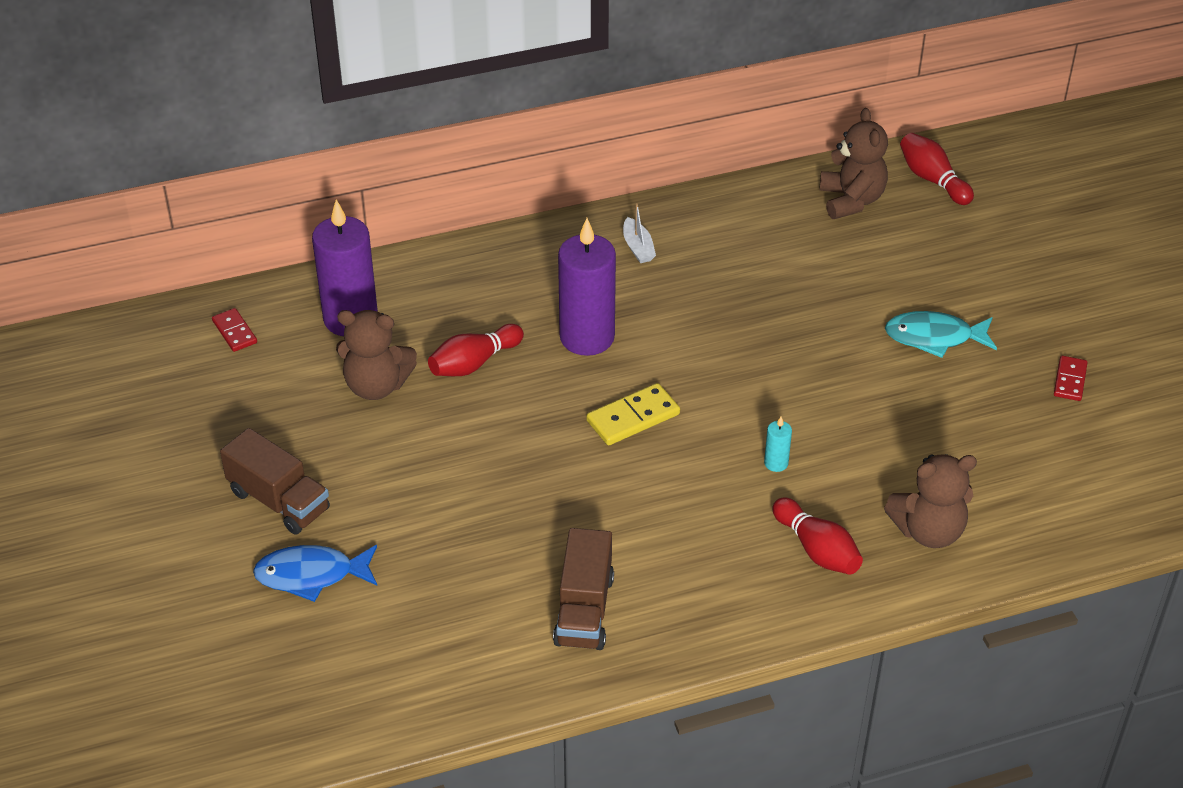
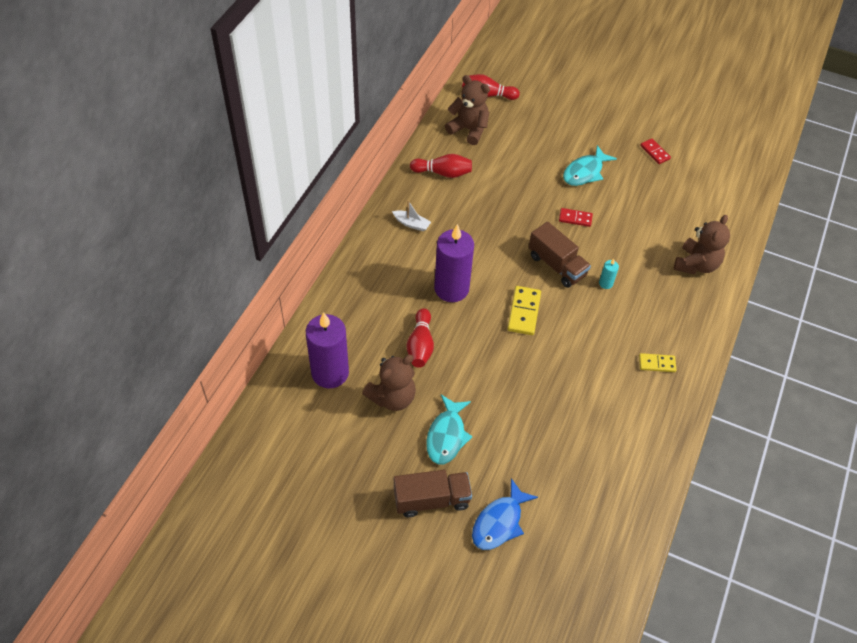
camera: 50 degrees left, 10 degrees up
red domino [212,308,257,352] -> red domino moved to [559,208,593,227]
brown truck [553,528,614,650] -> brown truck moved to [529,222,591,288]
red bowling pin [772,498,863,575] -> red bowling pin moved to [410,154,472,178]
none -> turquoise fish [426,395,472,464]
none -> yellow domino [639,353,676,372]

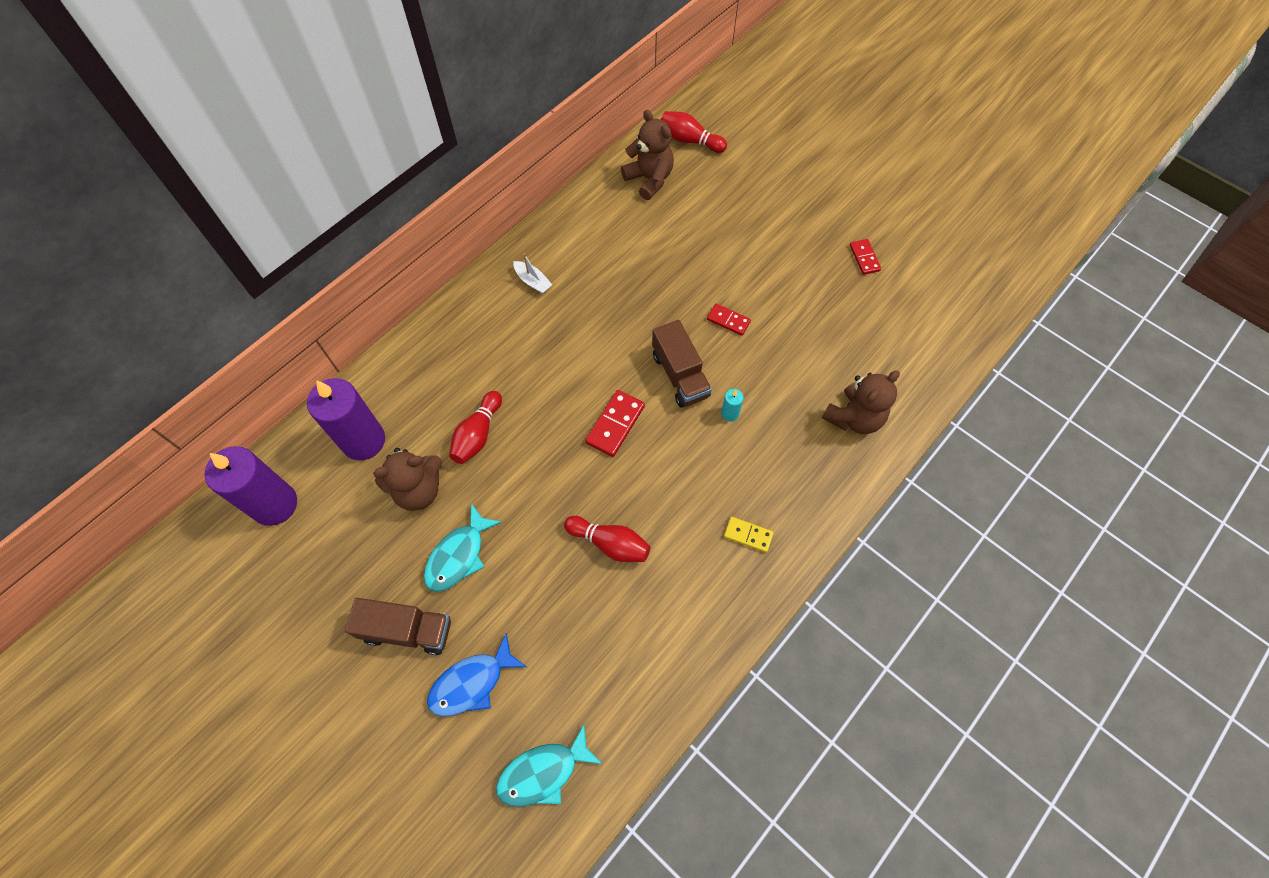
camera: 20 degrees right, 10 degrees up
red bowling pin [410,154,472,178] -> red bowling pin moved to [564,516,650,562]
purple candle [434,224,474,302] -> purple candle moved to [204,446,297,526]
yellow domino [507,286,541,335] -> red domino [585,390,645,457]
turquoise fish [563,145,617,186] -> turquoise fish moved to [496,725,602,807]

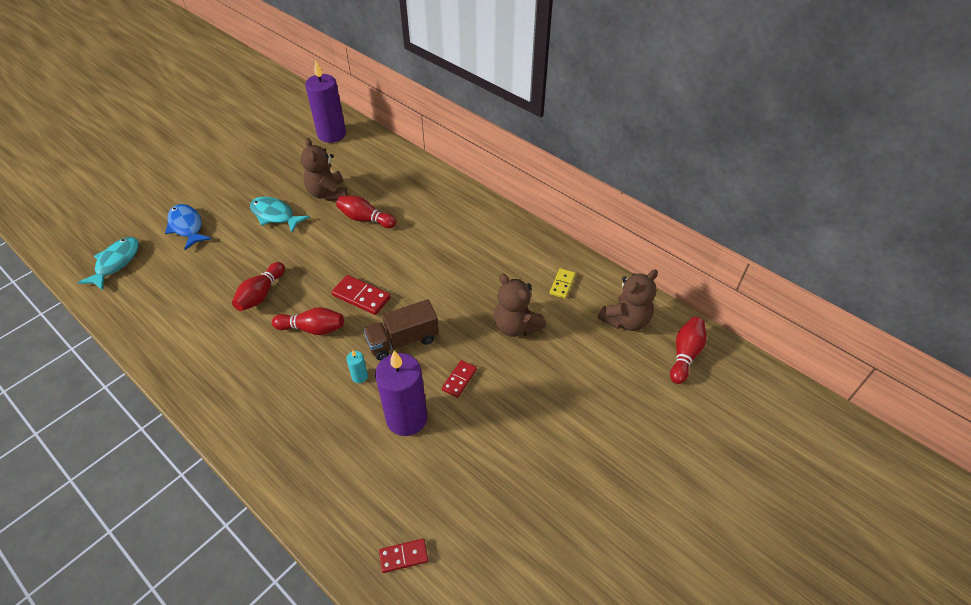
camera: 90 degrees right, 15 degrees down
purple candle [307,378,385,460] -> purple candle moved to [375,351,427,436]
brown truck [345,598,451,655] -> none
turquoise fish [496,725,602,807] -> turquoise fish turned 45 degrees clockwise [78,237,139,290]
white boat [513,253,552,294] -> none
yellow domino [724,517,774,553] -> yellow domino moved to [550,268,576,299]
brown teddy bear [822,370,900,434] -> brown teddy bear moved to [494,274,546,337]
red domino [850,239,881,275] -> red domino moved to [379,539,428,573]
none -> red bowling pin [272,307,344,335]

